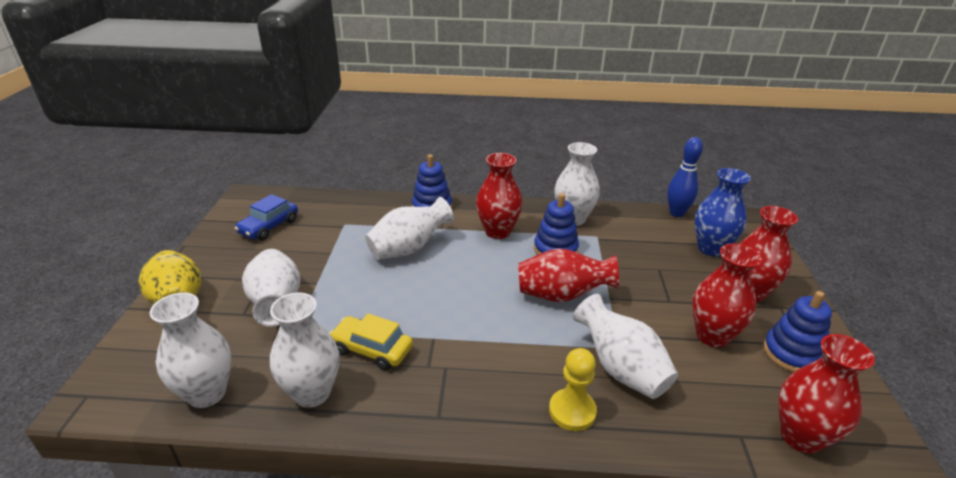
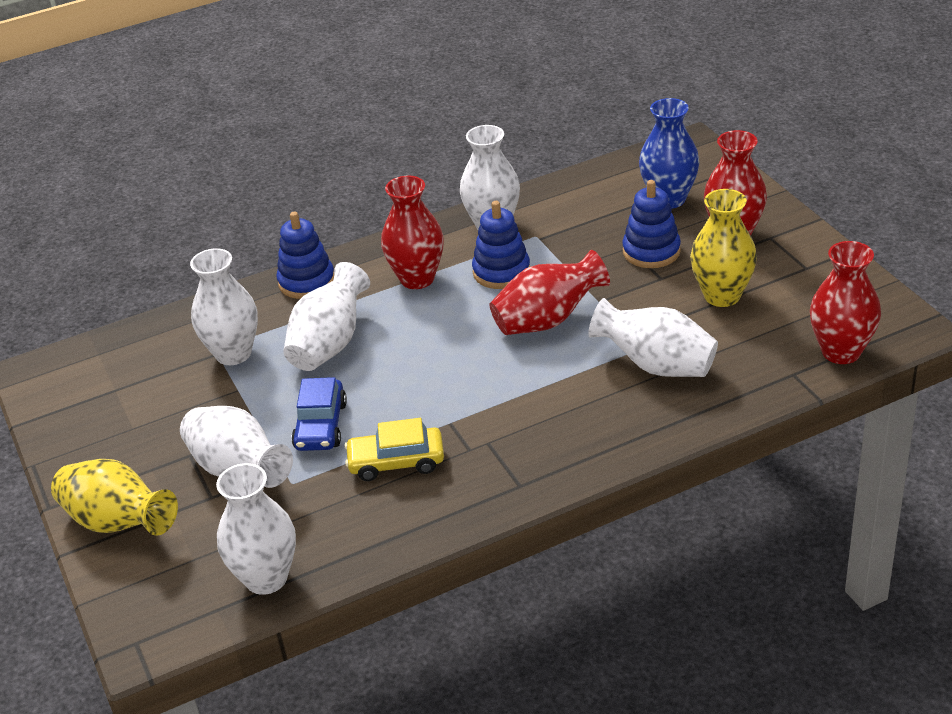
camera: 25 degrees left, 5 degrees up
blue car [234,194,298,240] -> blue car moved to [291,377,347,451]
white vase [270,293,339,407] -> white vase moved to [190,248,258,365]
yellow pawn [549,348,597,431] -> none
blue bowling pin [667,137,703,217] -> none
red vase [692,244,762,348] -> yellow vase [690,189,757,307]
blue stacking toy [763,291,832,372] -> blue stacking toy moved to [622,180,681,268]

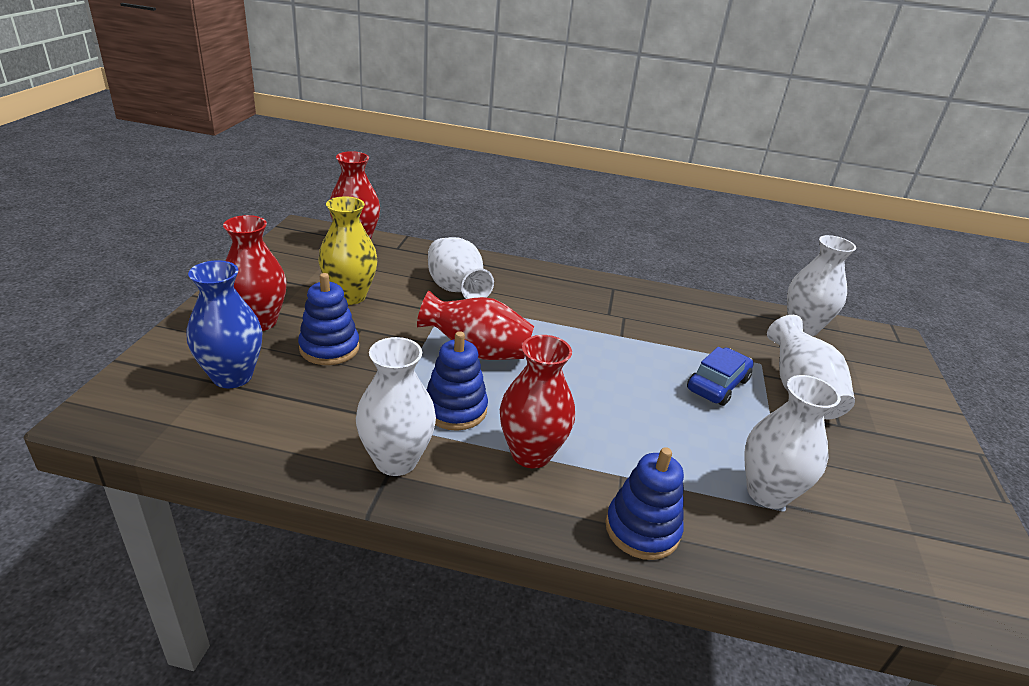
camera: 150 degrees left, 5 degrees down
yellow vase [51,459,178,536] -> none
white vase [283,262,370,371] -> none
yellow car [345,418,444,481] -> none

